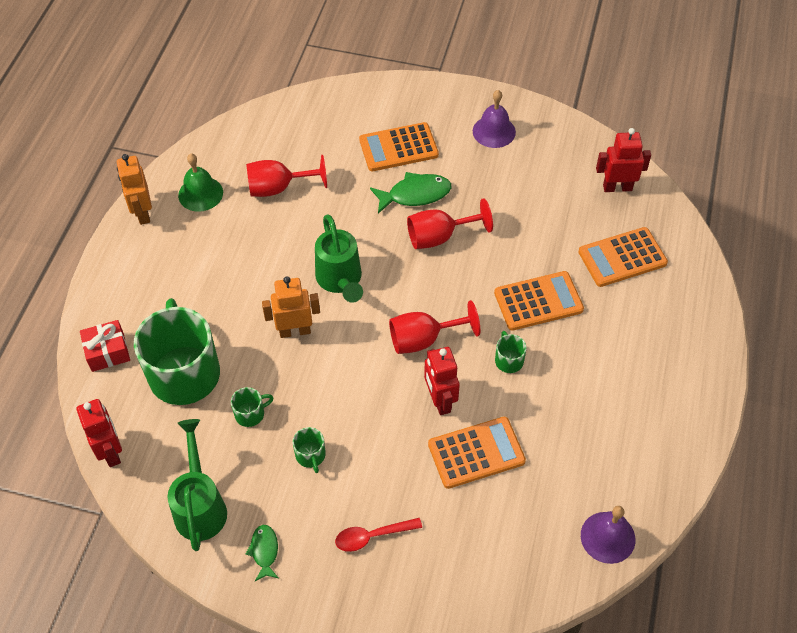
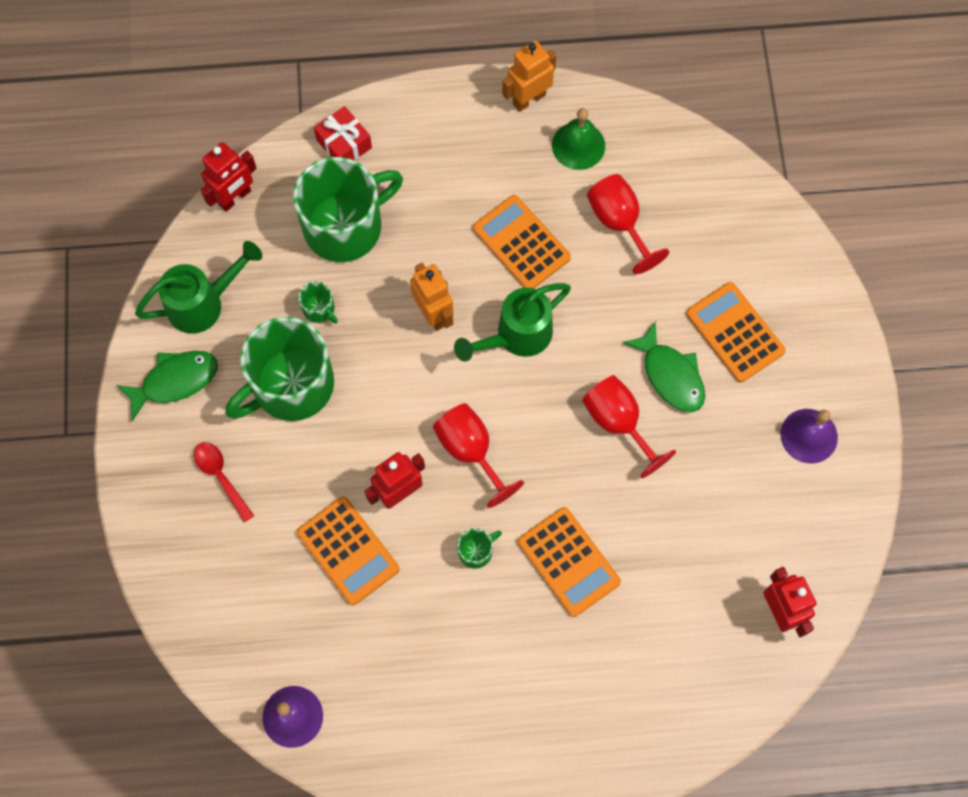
camera: 70 degrees right, 15 degrees up
green fish [246,525,278,581] -> green fish [116,351,218,421], size x1.70
green mug [293,427,326,473] -> green mug [225,317,334,421], size x2.47
orange calculator [579,227,668,287] -> orange calculator moved to [473,195,571,288]

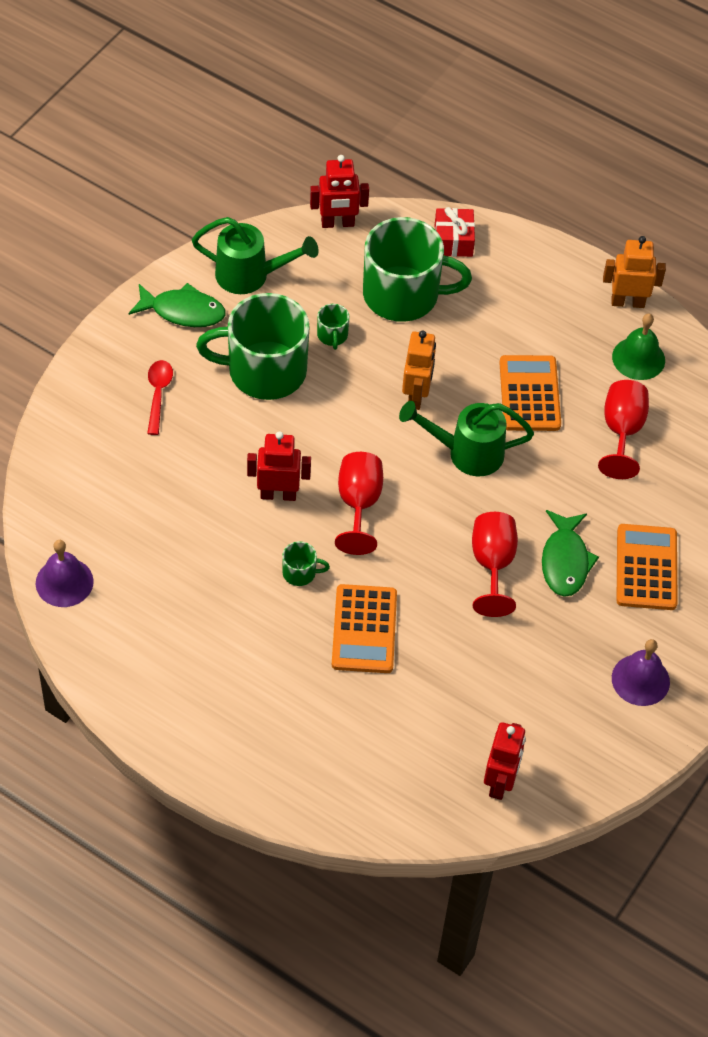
camera: 35 degrees right, 15 degrees down
orange calculator [297,496,400,606] -> none

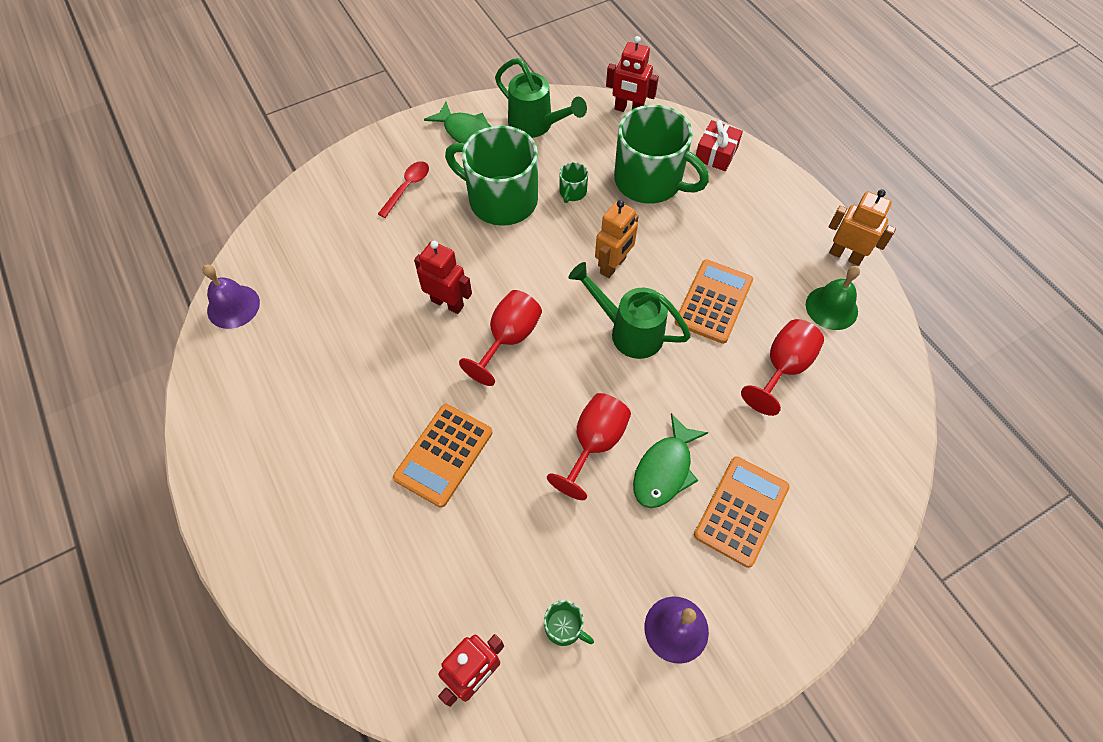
camera: 30 degrees right, 5 degrees up
green mug [282,541,330,586] -> green mug moved to [544,600,594,646]

